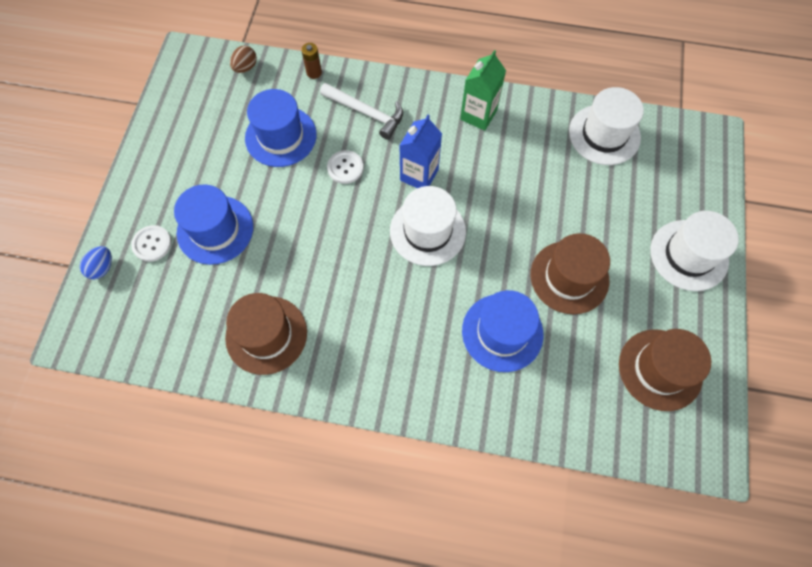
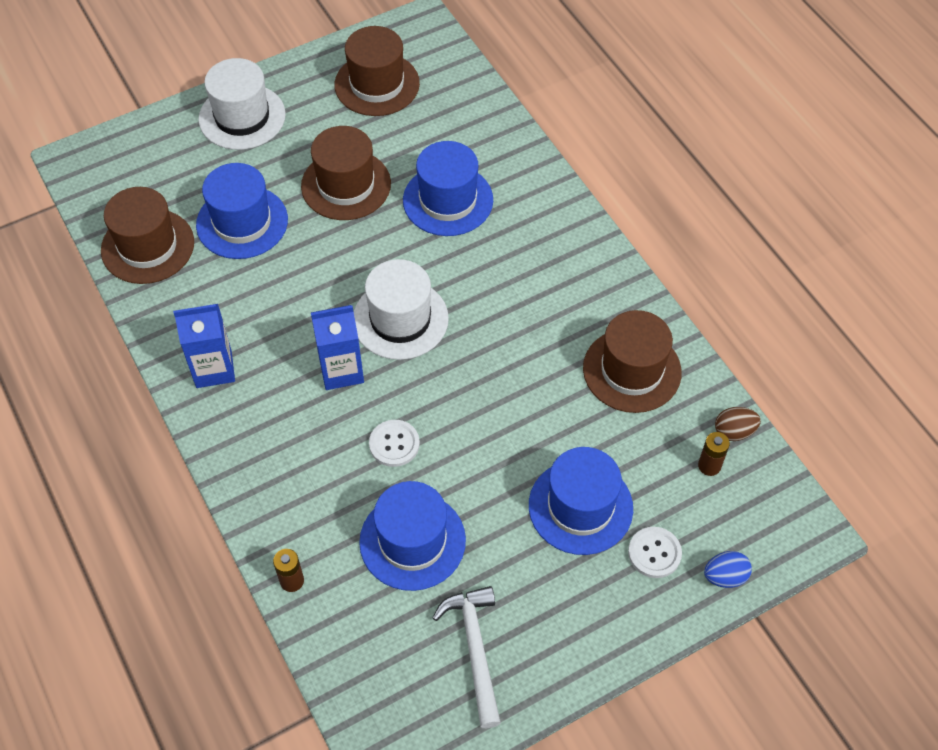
camera: 130 degrees left, 10 degrees down
brown egg [230,46,257,73] -> brown egg moved to [715,407,761,441]
white hammer [320,83,403,140] -> white hammer moved to [432,586,501,728]
green carton [460,50,506,131] -> blue carton [173,304,235,388]
white hat [569,87,644,165] -> brown hat [101,187,194,284]
none -> blue hat [196,163,288,259]
none -> brown battery [698,432,730,476]

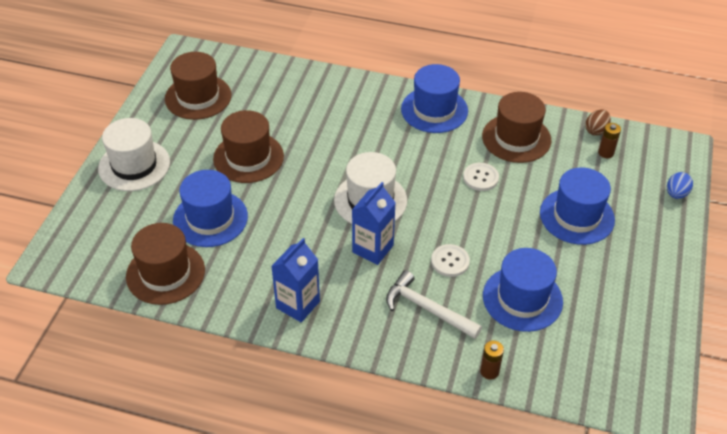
camera: 45 degrees left, 10 degrees down
blue hat [403,141,493,236] -> blue hat moved to [401,64,468,133]
white hammer [432,586,501,728] -> white hammer moved to [386,270,482,339]
white button [628,527,682,578] -> white button moved to [463,163,499,191]

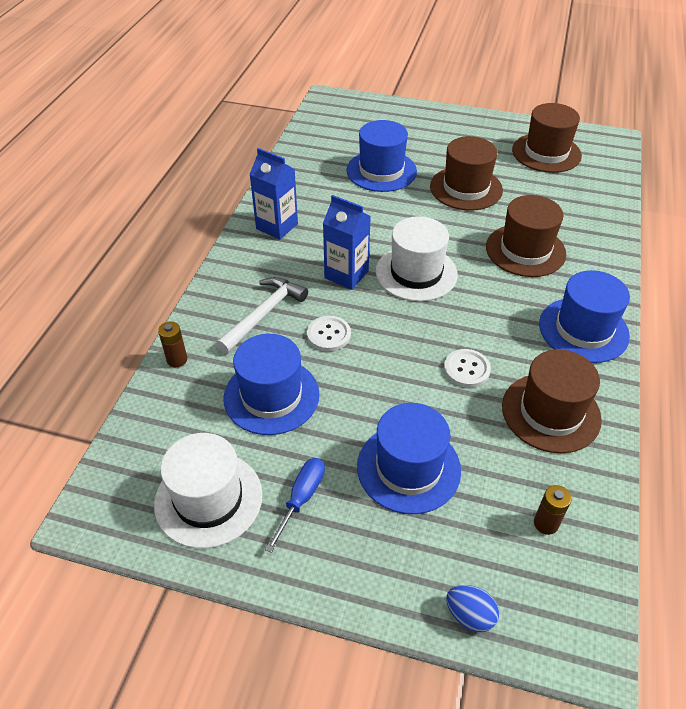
camera: 90 degrees right, 0 degrees up
white hat [98,118,170,191] -> white hat moved to [154,433,262,549]
brown hat [126,223,205,305] -> brown hat moved to [486,195,566,277]
brown egg [585,109,611,136] -> none
none -> blue screwdriver [265,458,325,553]

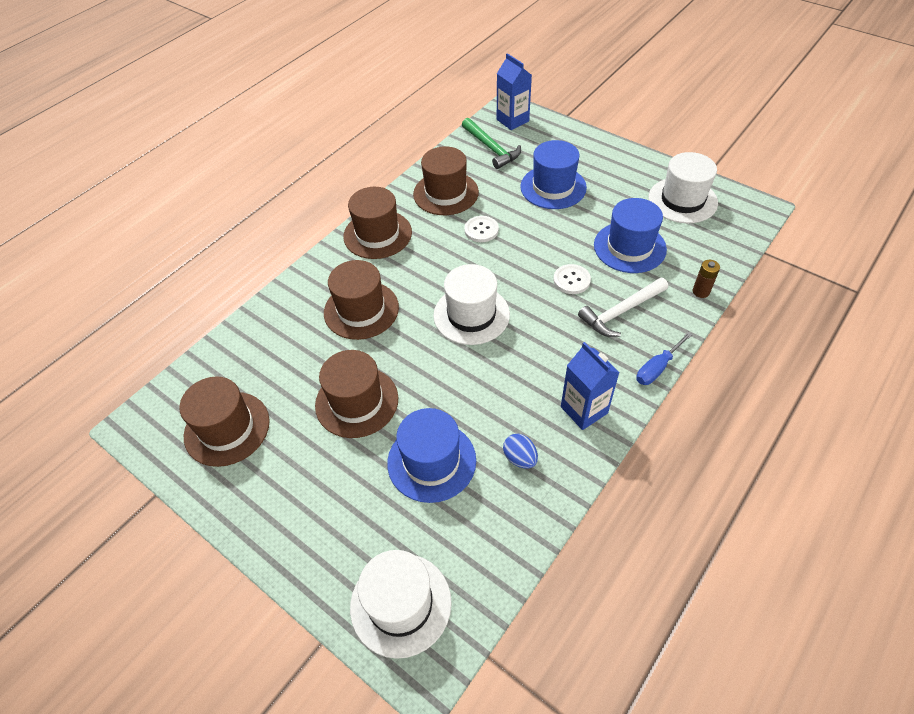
camera: 155 degrees left, 5 degrees up
blue screwdriver [265,458,325,553] -> blue screwdriver moved to [636,332,693,385]
blue carton [323,195,371,290] -> blue carton moved to [497,53,532,130]
blue egg [446,585,499,632] -> blue egg moved to [503,434,538,469]
brown battery [534,485,572,535] -> green hammer [462,118,521,169]
blue hat [539,270,630,363] -> brown hat [343,187,412,259]
none -> white hat [350,550,452,659]

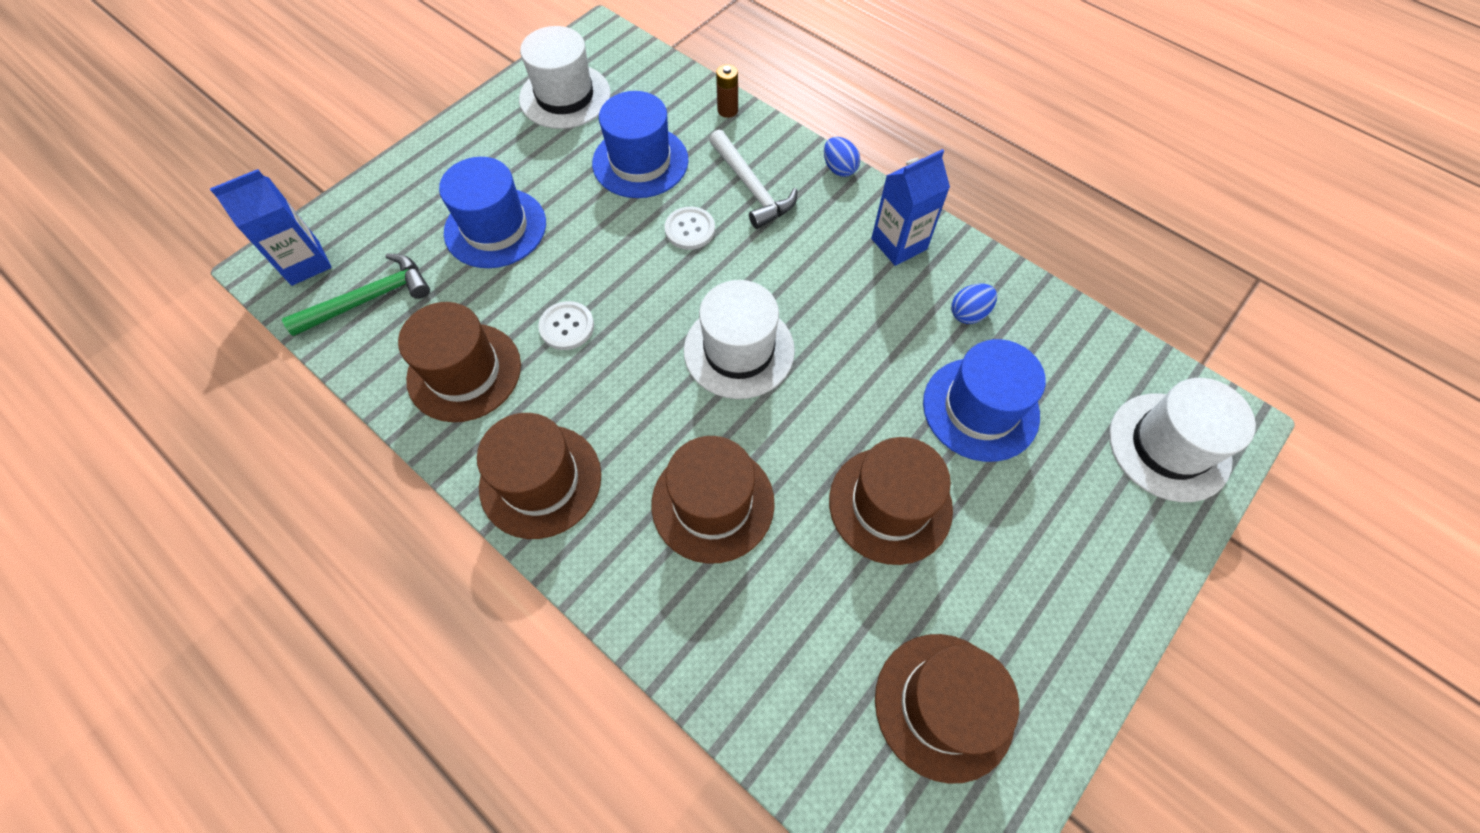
camera: 90 degrees left, 10 degrees up
blue screwdriver [636,332,693,385] -> blue egg [824,137,860,177]

